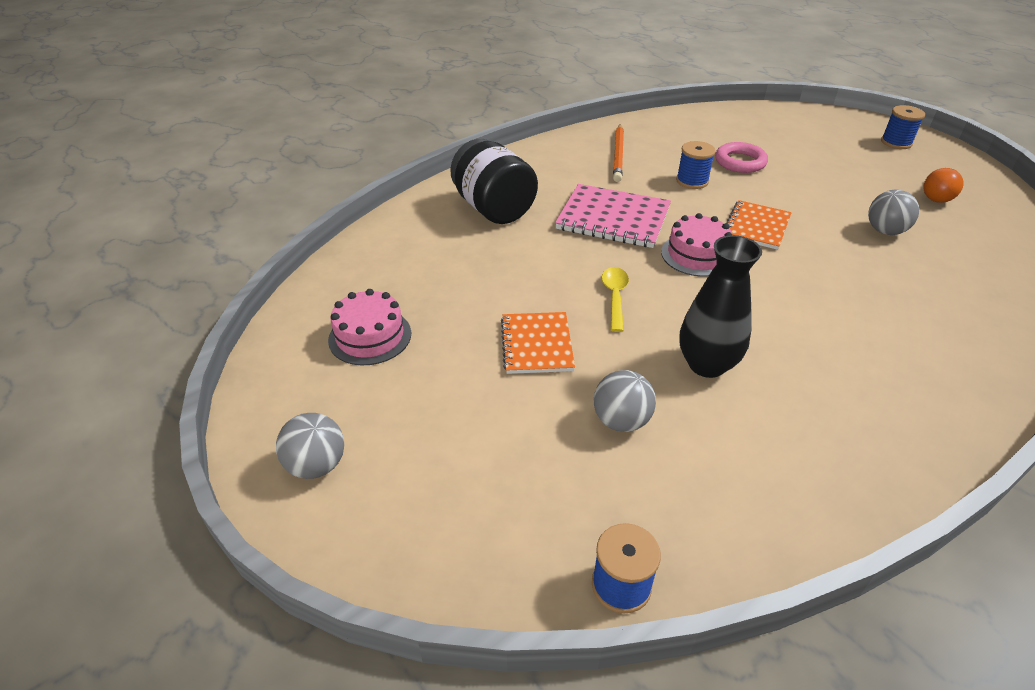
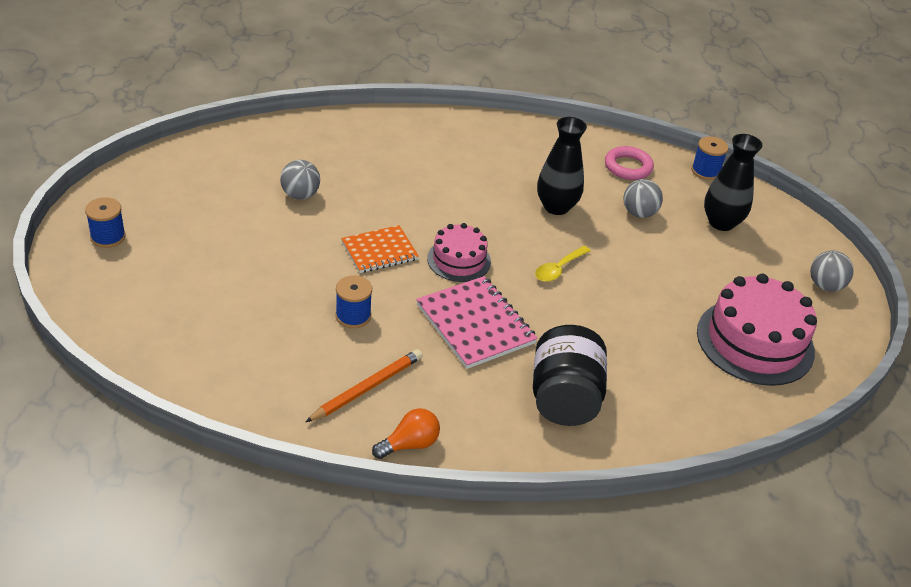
camera: 145 degrees left, 0 degrees up
pink cake [328,289,411,365] -> pink cake [697,274,817,386], size x1.75
orange notebook [501,312,575,374] -> none
pink ring [715,142,768,173] -> pink ring moved to [605,146,654,180]
orange light bulb [924,168,964,203] -> orange light bulb moved to [372,408,440,459]
none -> black vase [704,134,762,231]

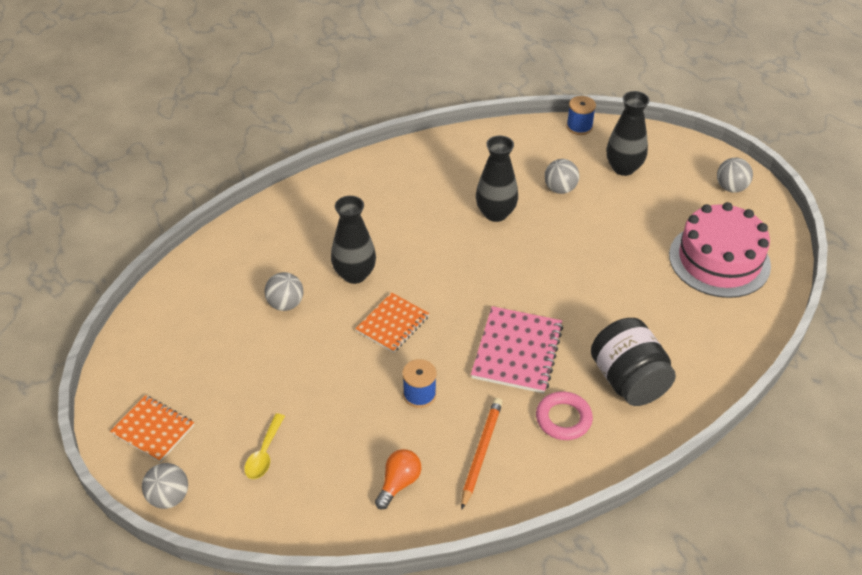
camera: 25 degrees left, 5 degrees up
blue spool [85,197,126,248] -> orange notebook [110,395,194,462]
orange light bulb [372,408,440,459] -> orange light bulb moved to [375,449,421,509]
pink notebook [416,276,538,369] -> pink notebook turned 75 degrees clockwise [471,306,563,394]
pink cake [427,223,491,282] -> none
yellow spoon [535,246,591,282] -> yellow spoon moved to [244,414,285,479]
pink ring [605,146,654,180] -> pink ring moved to [536,391,593,440]
none -> grey ball [142,463,188,509]
none -> black vase [331,196,376,284]

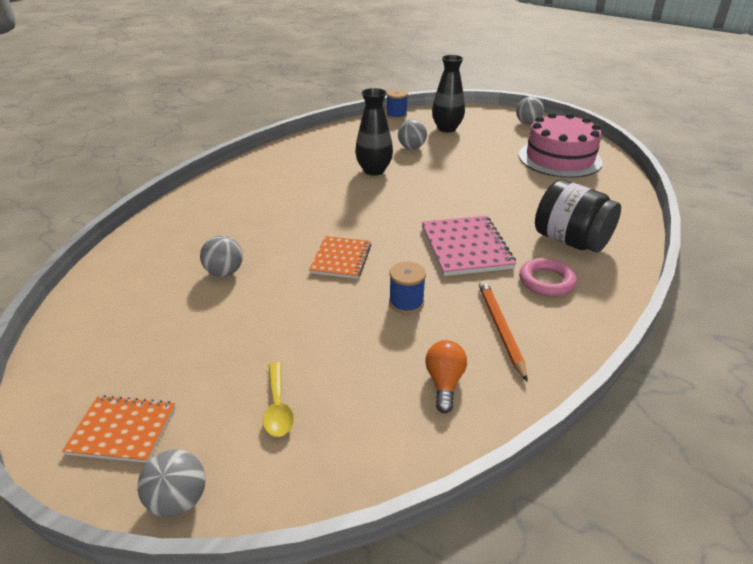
camera: 25 degrees left, 10 degrees down
black vase [331,196,376,284] -> none

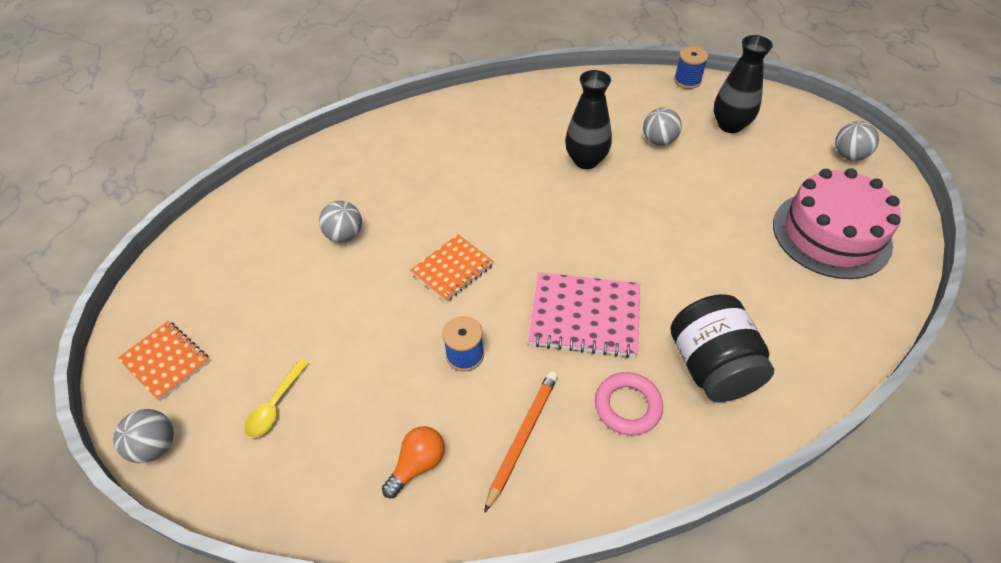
camera: 35 degrees right, 15 degrees up
pink notebook [422,216,516,276] -> pink notebook turned 75 degrees clockwise [528,272,640,358]

